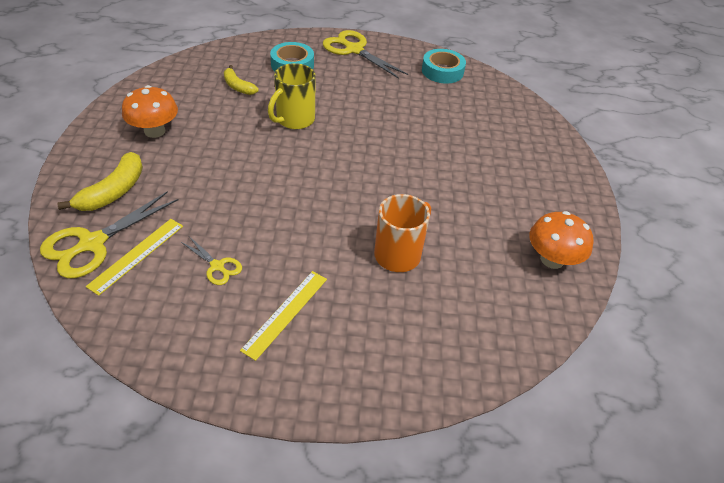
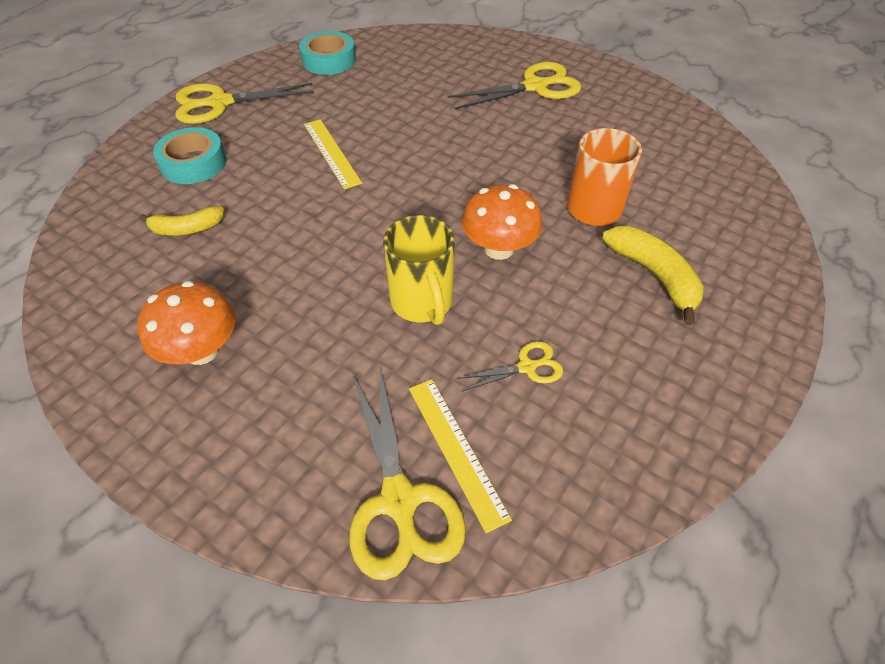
camera: 55 degrees left, 5 degrees up
yellow banana [57,152,143,211] -> yellow banana moved to [602,226,704,325]
yellow ruler [240,271,327,361] -> yellow ruler moved to [304,119,362,189]
yellow mug [268,63,316,129] -> yellow mug moved to [383,215,455,325]
orange mushroom [529,211,594,269] -> orange mushroom moved to [462,184,542,260]
none -> yellow scissors [448,62,581,109]

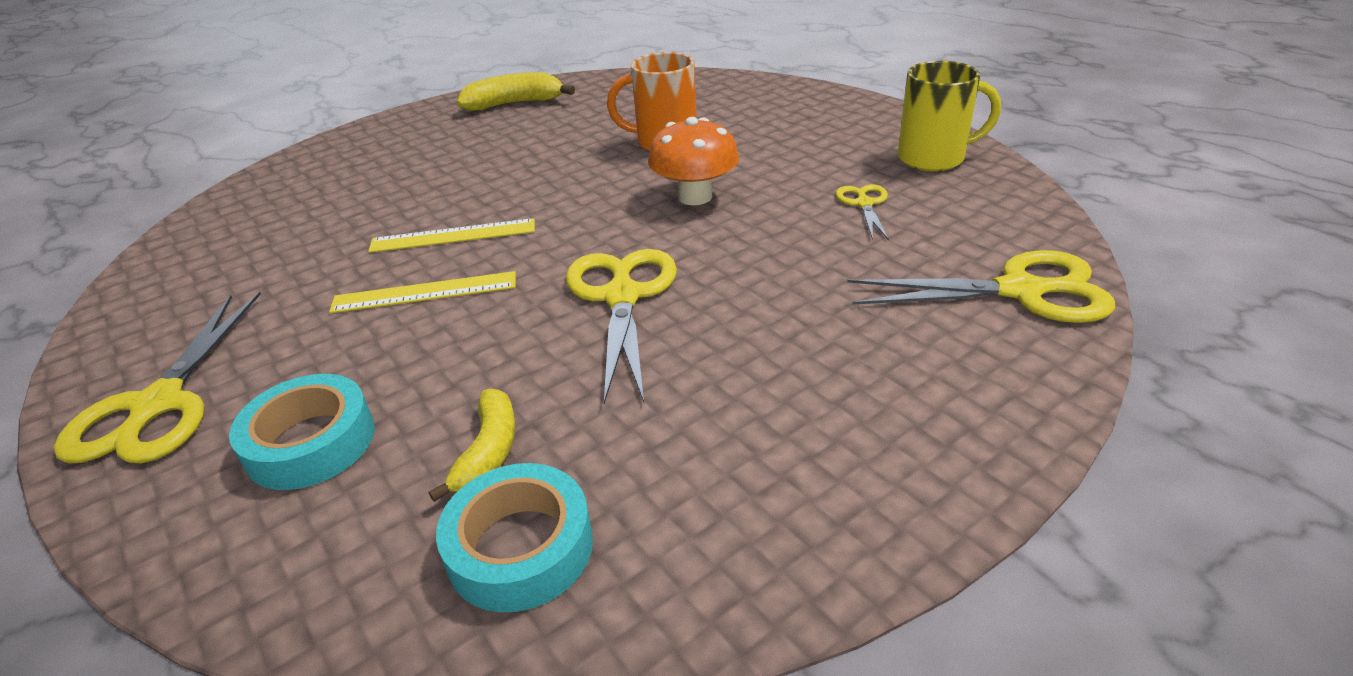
camera: 70 degrees left, 15 degrees down
orange mushroom [137,281,235,365] -> none
turquoise tape [299,31,356,75] -> turquoise tape moved to [436,463,593,612]
yellow mug [383,215,455,325] -> yellow mug moved to [898,61,1001,171]
yellow ruler [409,379,512,533] -> yellow ruler moved to [368,218,535,253]
yellow scissors [448,62,581,109] -> yellow scissors moved to [566,249,677,404]
yellow banana [602,226,704,325] -> yellow banana moved to [457,72,575,111]

